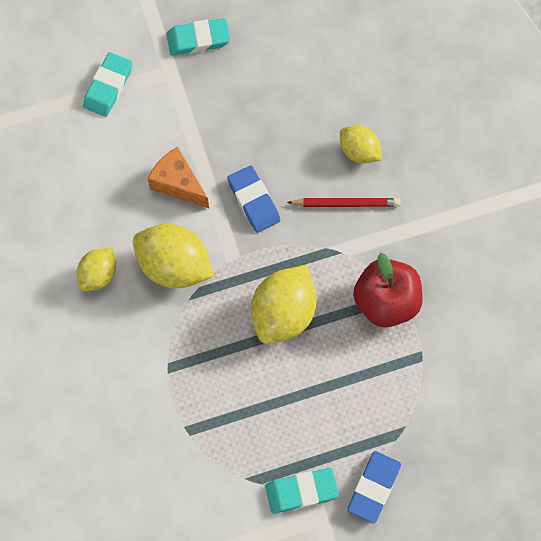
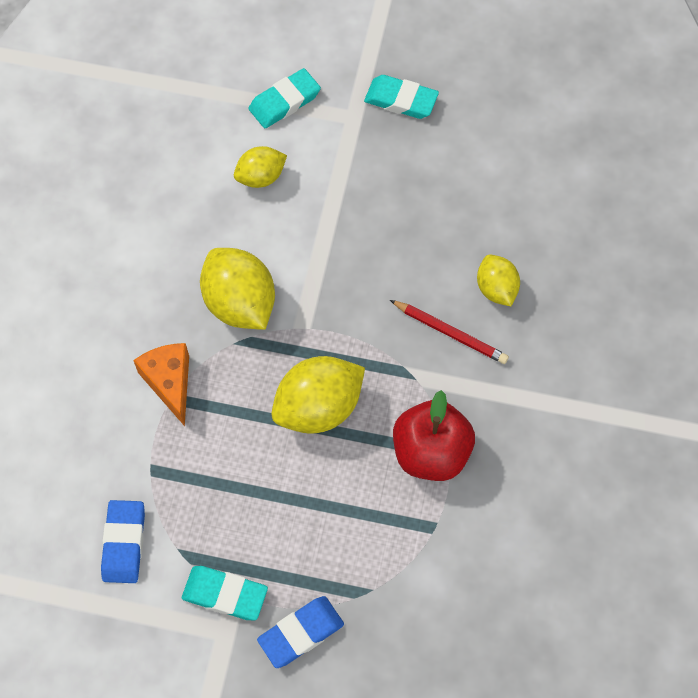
camera: 30 degrees right, 5 degrees down
yellow lemon [77,248,116,291] -> yellow lemon moved to [234,146,287,188]
orange cheese [148,147,209,208] -> orange cheese moved to [133,343,189,426]
blue eraser [227,166,280,233] -> blue eraser moved to [101,500,145,583]

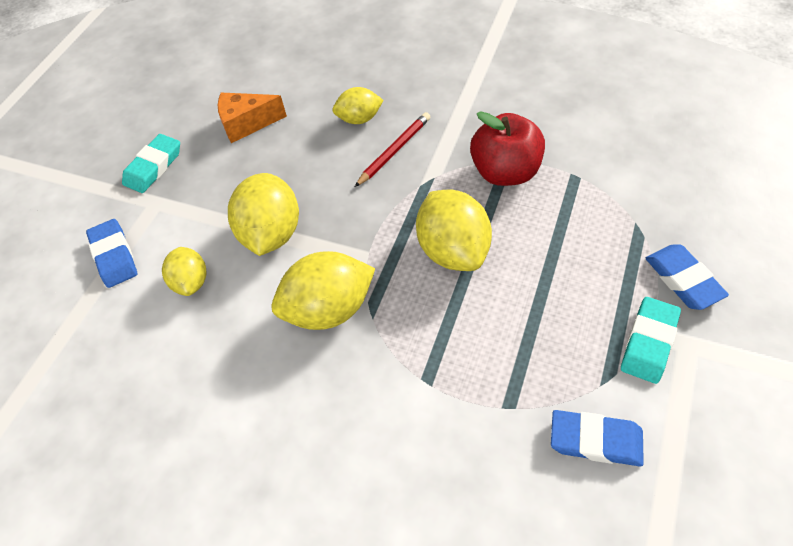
camera: 75 degrees left, 10 degrees down
orange cheese [133,343,189,426] -> orange cheese moved to [218,93,287,143]
turquoise eraser [249,68,321,128] -> blue eraser [86,219,137,288]
none -> yellow lemon [228,173,299,256]

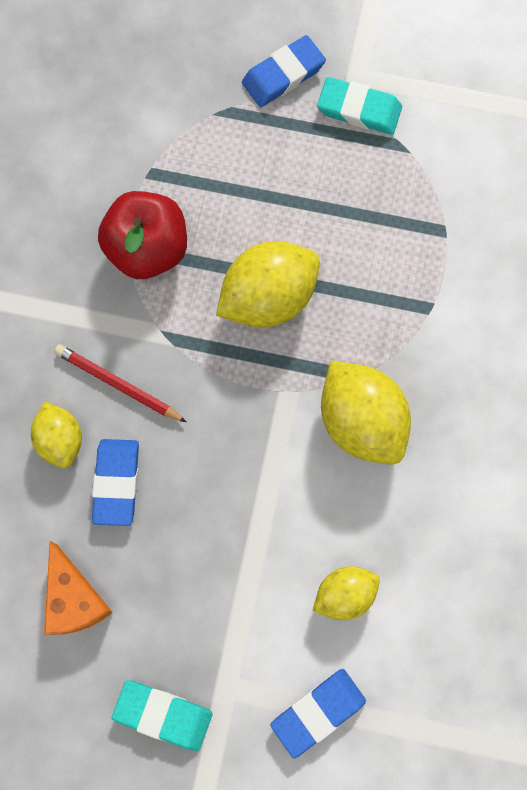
camera: 105 degrees left, 20 degrees up
yellow lemon [228,173,299,256] -> none
blue eraser [551,410,644,467] -> blue eraser moved to [92,439,139,526]

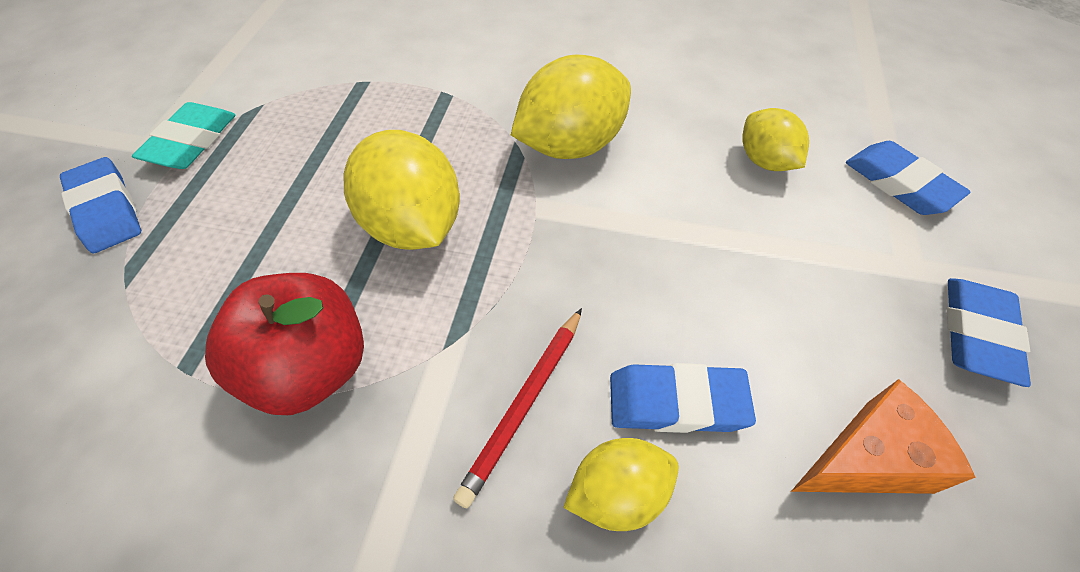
camera: 90 degrees left, 20 degrees down
turquoise eraser [112,680,213,751] -> blue eraser [947,278,1031,387]

